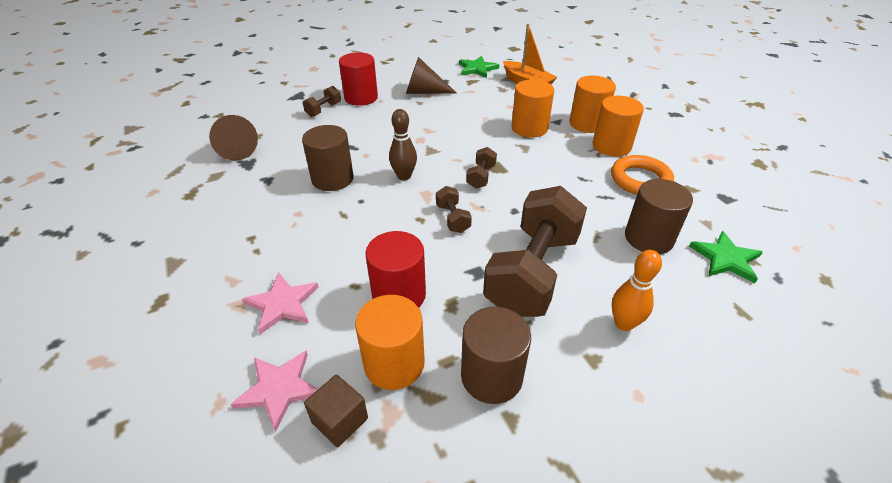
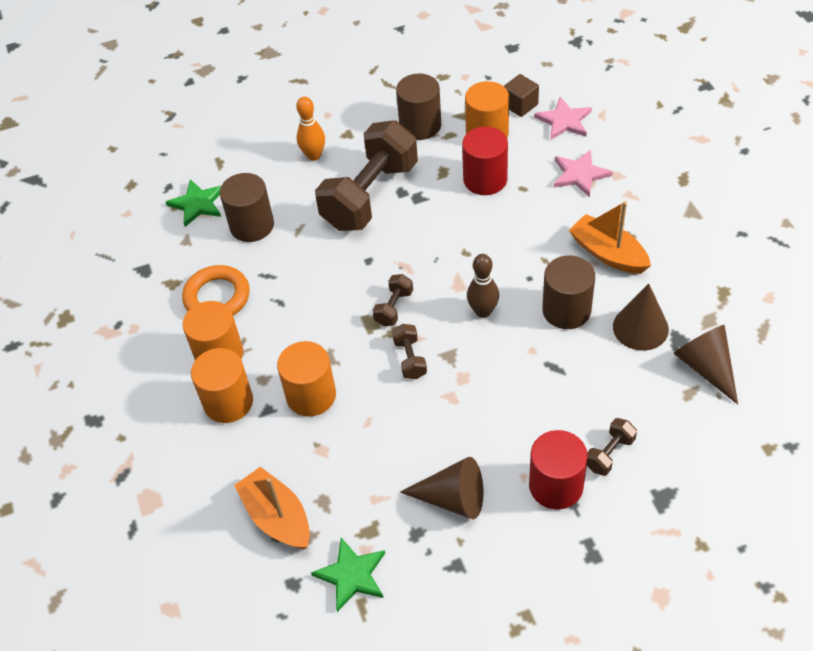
camera: 170 degrees left, 10 degrees up
brown dumbbell [436,186,472,233] -> brown dumbbell moved to [392,324,427,379]
none -> orange boat [569,201,651,274]
none -> brown cone [613,284,669,351]

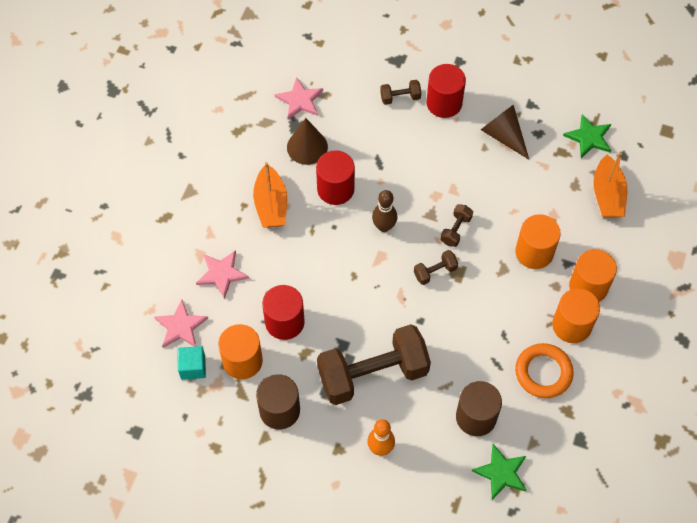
camera: 145 degrees left, 10 degrees up
brown cube [504,74,539,117] -> turquoise cube [177,346,206,380]
brown cylinder [542,256,595,329] -> red cylinder [316,150,355,205]
brown cone [673,325,738,404] -> pink star [275,77,323,119]

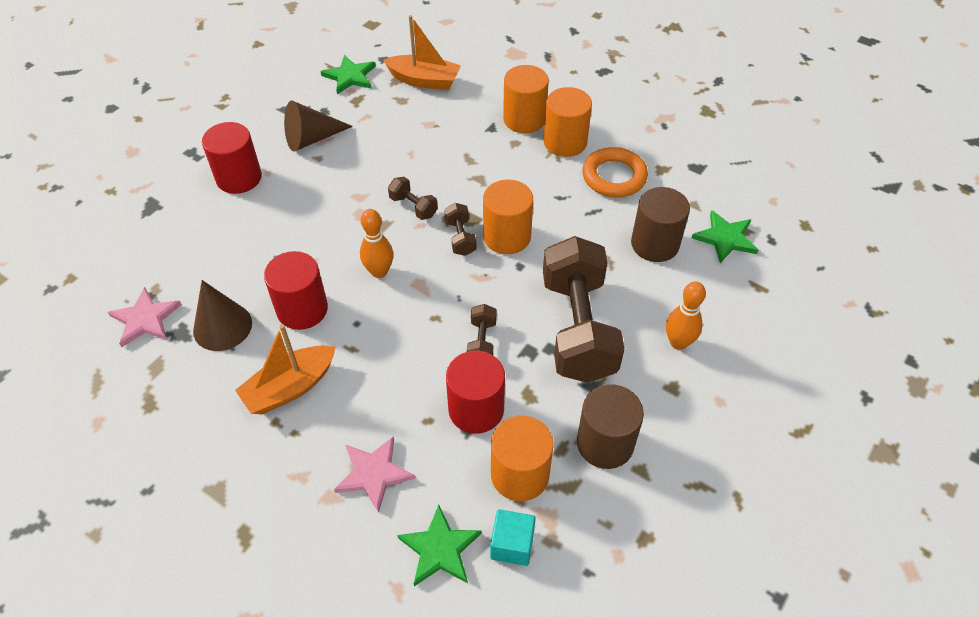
camera: 75 degrees left, 10 degrees down
pink star [154,300,208,348] -> green star [397,505,482,586]
orange boat [253,162,287,228] -> orange boat turned 135 degrees clockwise [235,324,336,415]
brown bowling pin [372,190,397,232] -> orange bowling pin [360,209,393,278]
brown dumbbell [380,80,421,105] -> brown dumbbell moved to [467,304,497,355]
orange cylinder [515,214,561,269] -> orange cylinder moved to [483,180,533,254]

